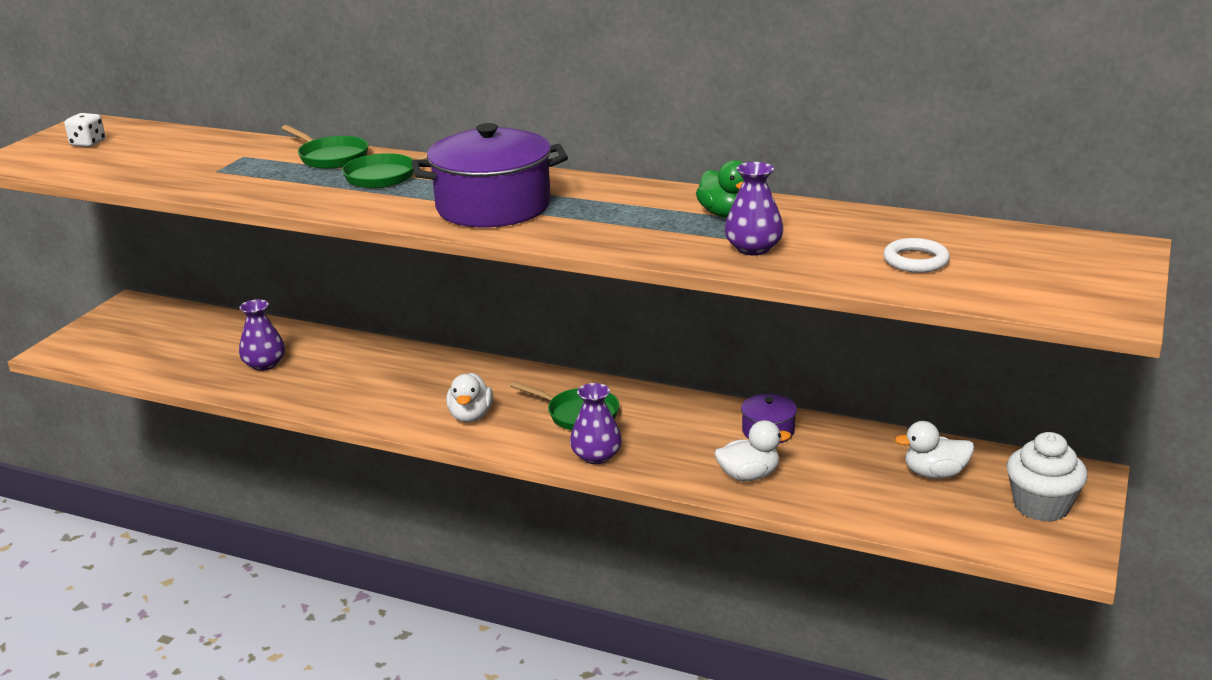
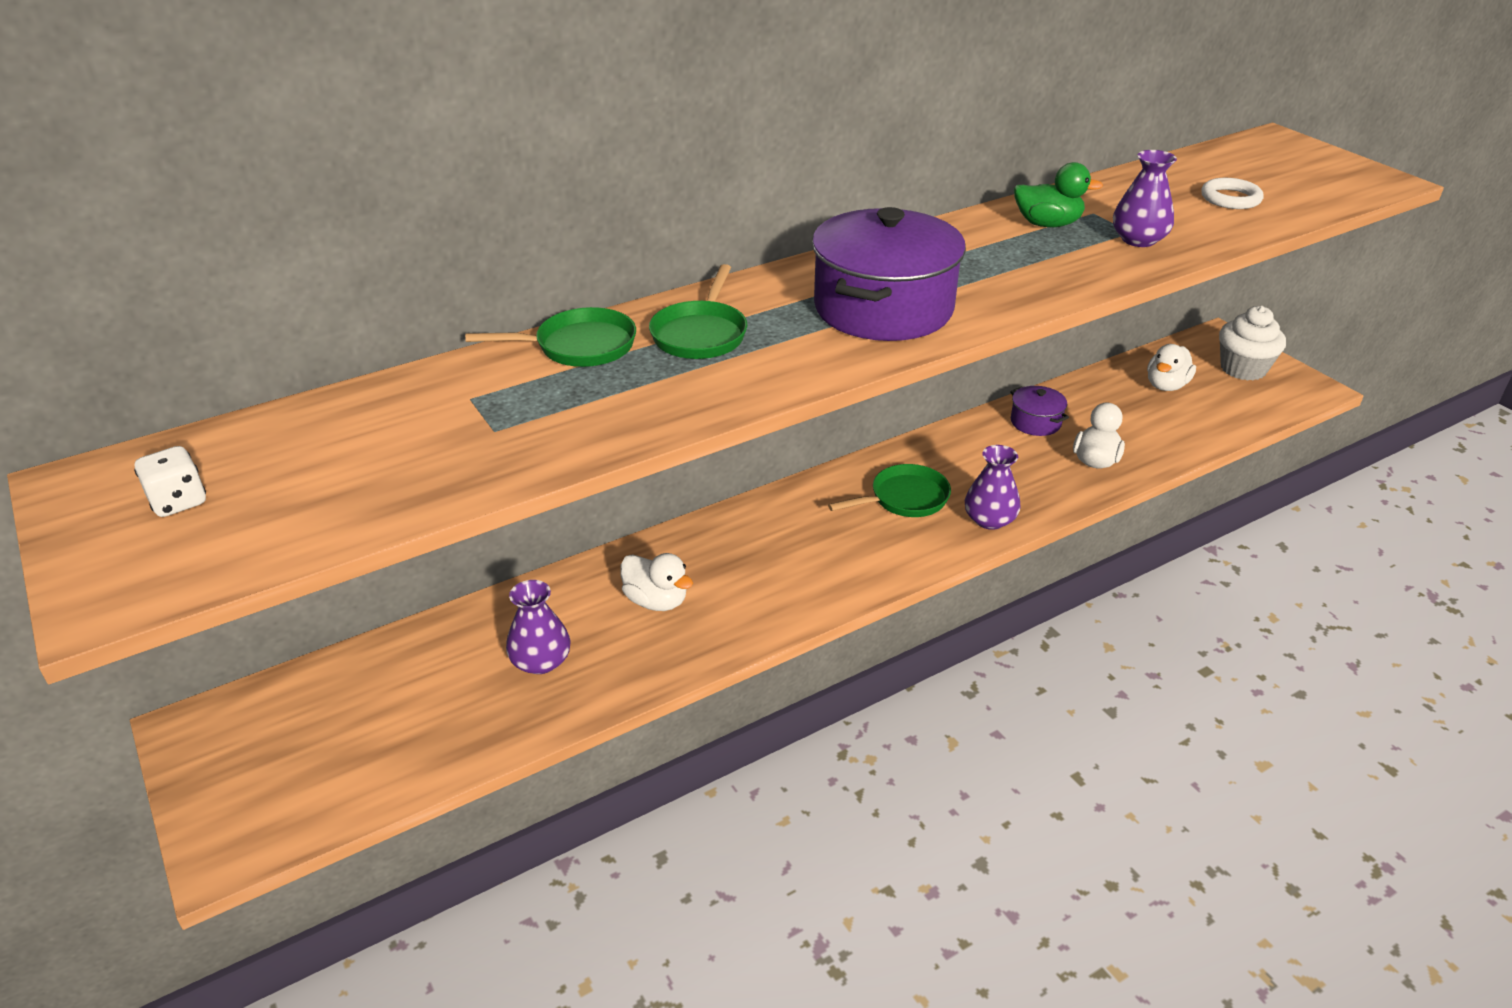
camera: 55 degrees left, 10 degrees up
white duck [446,373,493,423] -> white duck moved to [620,553,693,611]

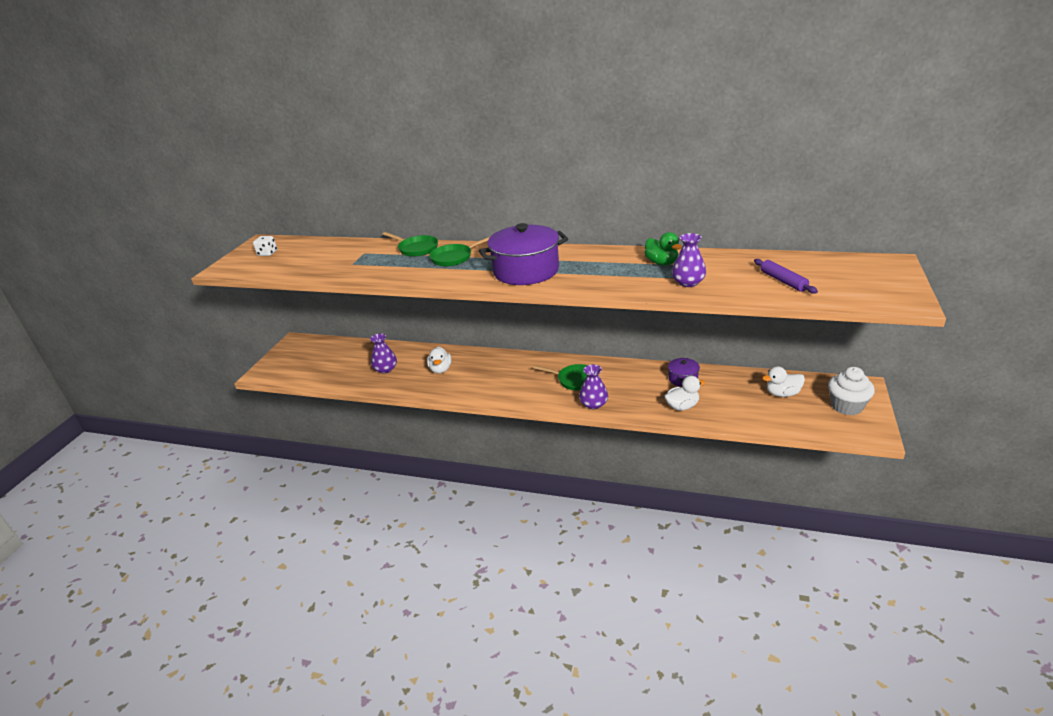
camera: 50 degrees right, 5 degrees down
white ring [1201,178,1264,209] -> purple rolling pin [754,259,818,294]

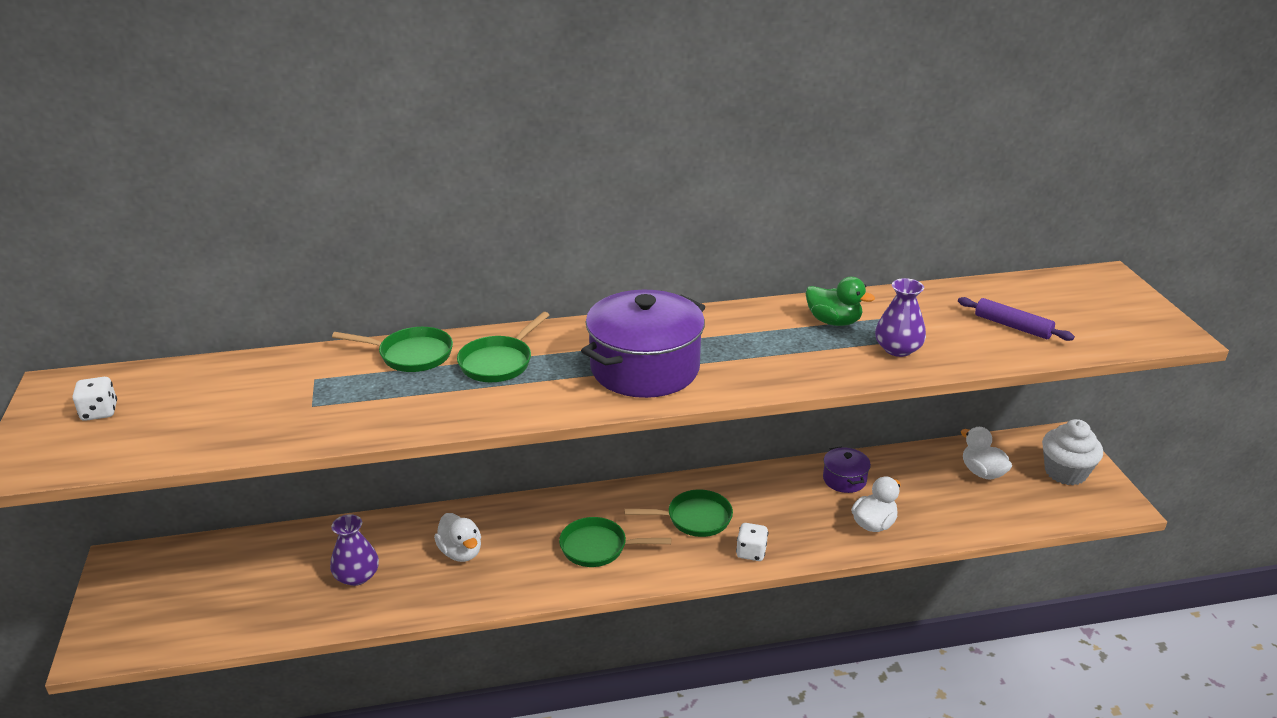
camera: 30 degrees left, 0 degrees up
purple vase [579,364,608,409] -> white dice [736,523,768,561]
white duck [762,366,805,397] -> white duck turned 90 degrees clockwise [961,427,1012,480]
none -> green pan [559,517,671,567]

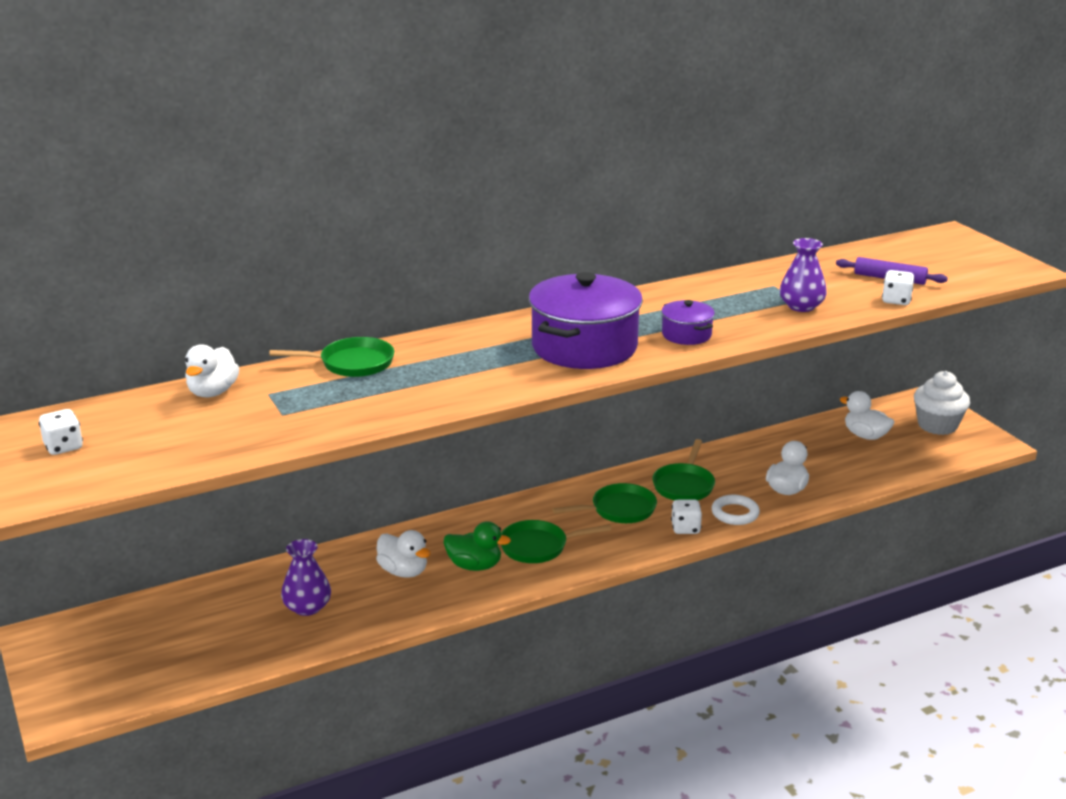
camera: 15 degrees left, 5 degrees down
green pan [457,312,549,382] -> green pan moved to [652,439,715,500]
green duck [806,277,875,326] -> green duck moved to [444,521,511,571]
purple pot [823,447,871,493] -> purple pot moved to [661,300,715,345]
none -> white duck [185,344,239,397]
none -> white ring [712,495,760,525]
none -> white dice [882,270,915,305]

